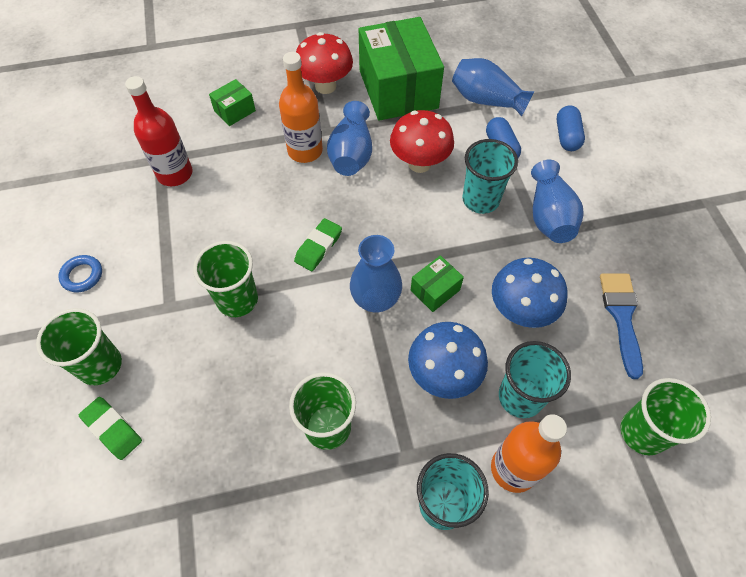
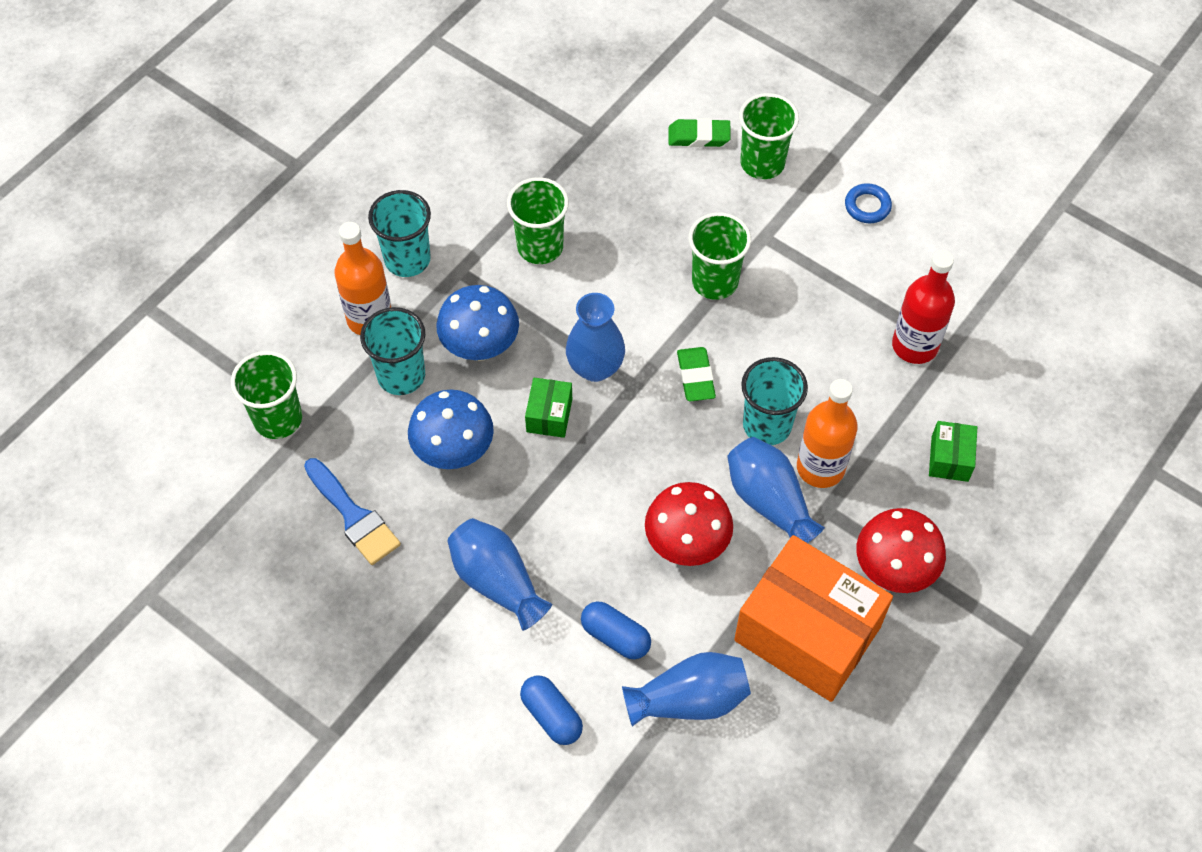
camera: 140 degrees right, 0 degrees up
green box [359,17,444,121] -> orange box [734,535,893,702]
turquoise cup [462,139,518,214] -> turquoise cup moved to [741,357,808,445]

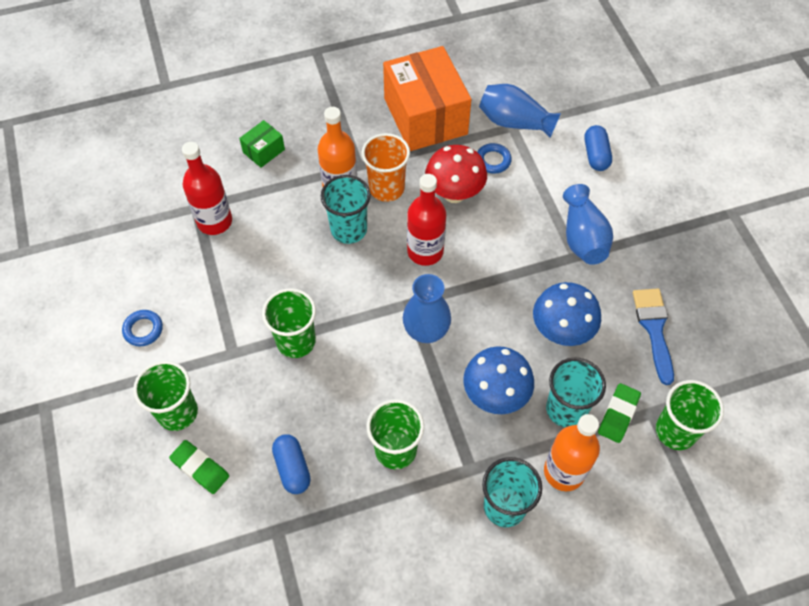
camera: 145 degrees left, 0 degrees up
green box [525,378,572,438] -> none
blue capsule [581,601,651,659] -> blue capsule moved to [272,434,311,494]
green eraser [677,347,716,401] -> green eraser moved to [598,383,641,443]
blue vase [727,437,825,543] -> orange cup [362,133,410,202]
red mushroom [857,508,946,593] -> none
none -> red bottle [407,174,446,266]
none -> blue ring [477,143,512,174]

